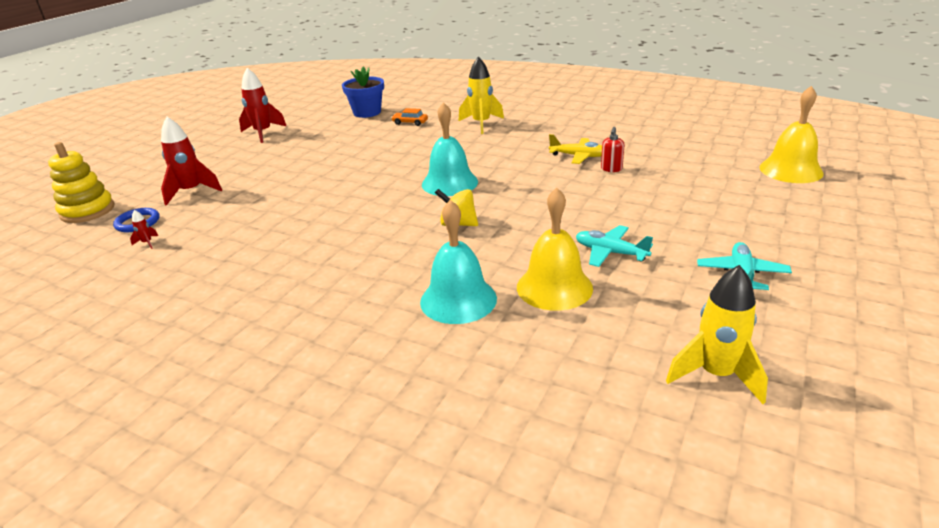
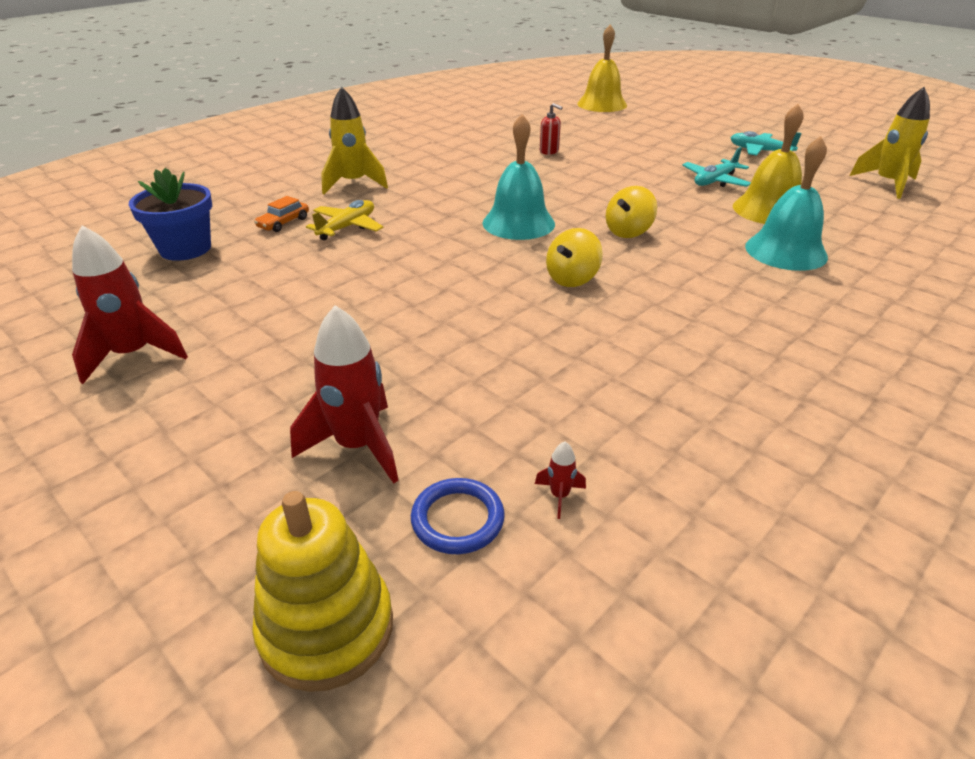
camera: 75 degrees left, 5 degrees up
yellow plane [549,134,602,164] -> yellow plane moved to [306,200,383,241]
none -> yellow spinning top [546,228,603,287]

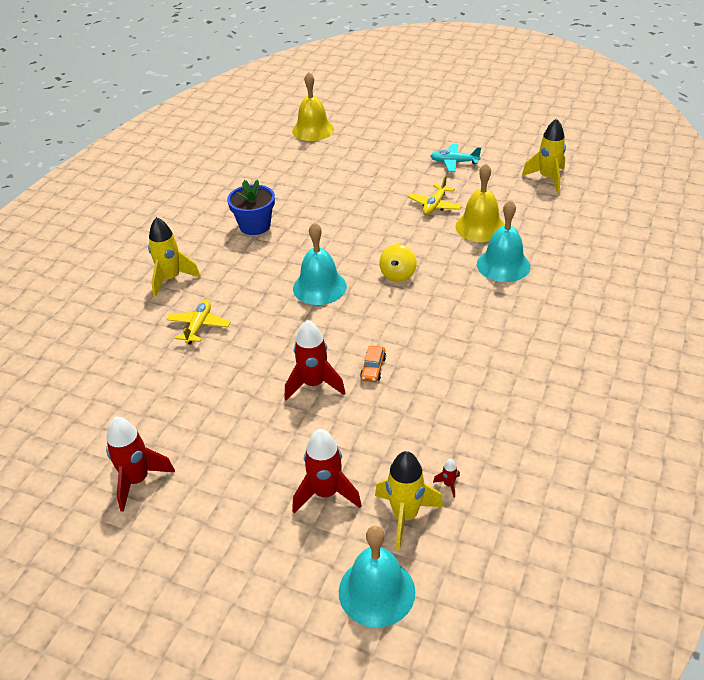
camera: 20 degrees left, 5 degrees up
blue flower pot [129,168,212,261] -> blue flower pot moved to [227,180,275,235]
yellow stacking toy [252,491,393,692] -> turquoise bell [339,526,415,628]
orange car [254,196,309,232] -> orange car moved to [360,346,386,382]
blue ring [411,478,505,554] -> yellow rocket [375,451,443,550]
red soap dispenser [540,103,563,155] -> none
yellow spinning top [546,228,603,287] -> none
turquoise plane [682,147,751,187] -> yellow plane [408,175,462,215]
none -> red rocket [284,320,345,401]

